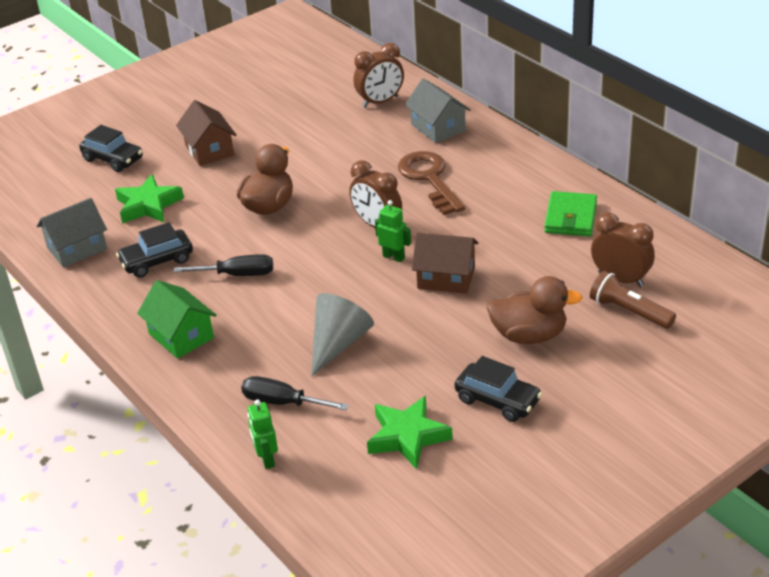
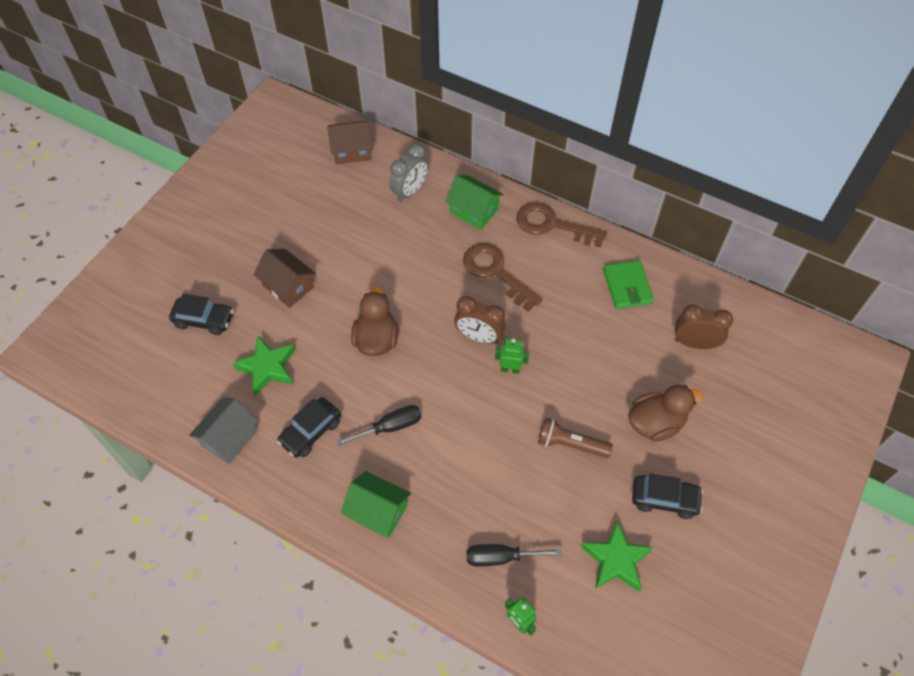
camera: 25 degrees left, 20 degrees up
grey cone [311,293,374,377] -> none
brown clock [353,43,404,108] -> grey clock [389,144,428,202]
grey house [405,78,471,143] -> green house [445,175,503,230]
brown house [412,232,479,294] -> brown house moved to [327,120,373,164]
brown flashlight [590,271,676,329] -> brown flashlight moved to [538,418,613,458]
none -> brown key [516,202,607,248]

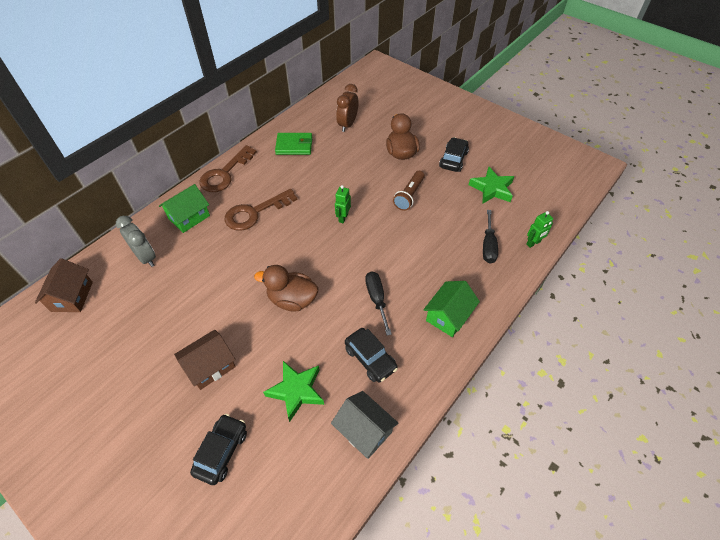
camera: 80 degrees left, 5 degrees down
brown clock [454,296,506,344] -> none

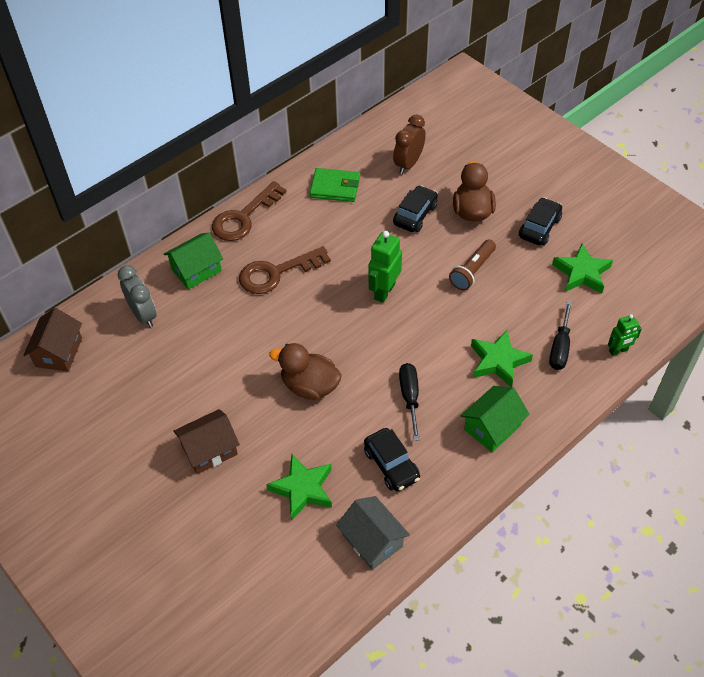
camera: 10 degrees right, 0 degrees up
black car [190,414,247,485] -> black car moved to [393,185,438,232]
green robot [335,185,351,223] -> green robot [368,231,402,303], size x1.58
none -> green star [471,329,533,387]

